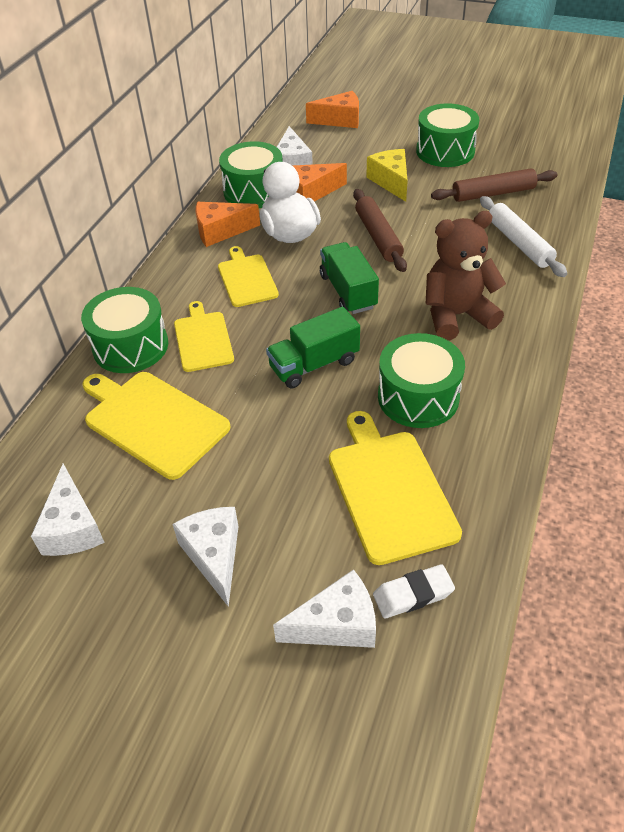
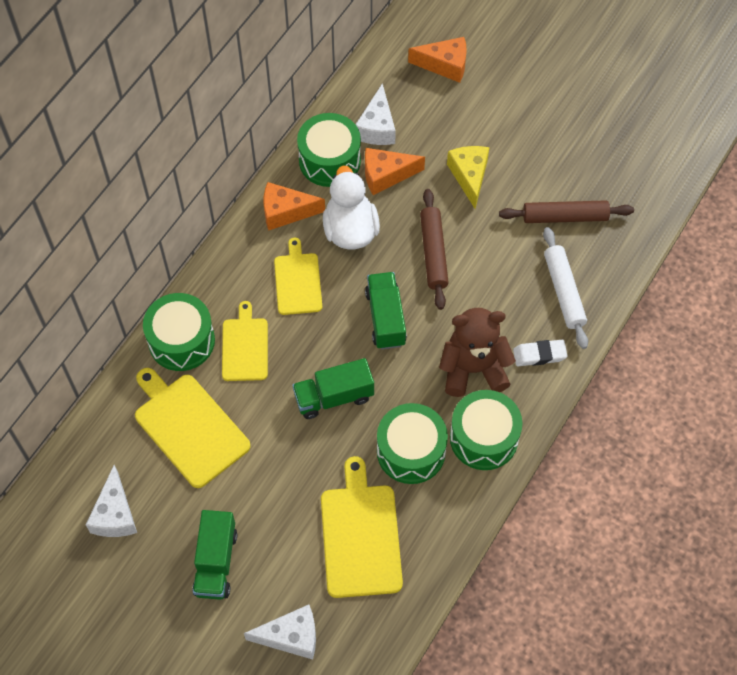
camera: 10 degrees right, 15 degrees up
white cheese [172,507,239,607] -> green truck [192,510,237,600]
white eraser [373,564,455,619] -> white eraser moved to [513,340,567,366]
green drum [416,103,479,167] -> green drum moved to [450,390,523,470]

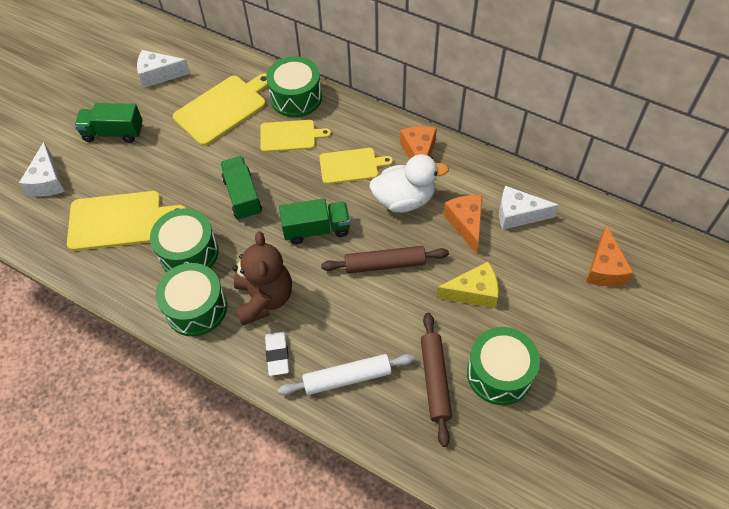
camera: 90 degrees right, 5 degrees down
green drum [297,113,361,187] -> green drum moved to [467,327,540,405]

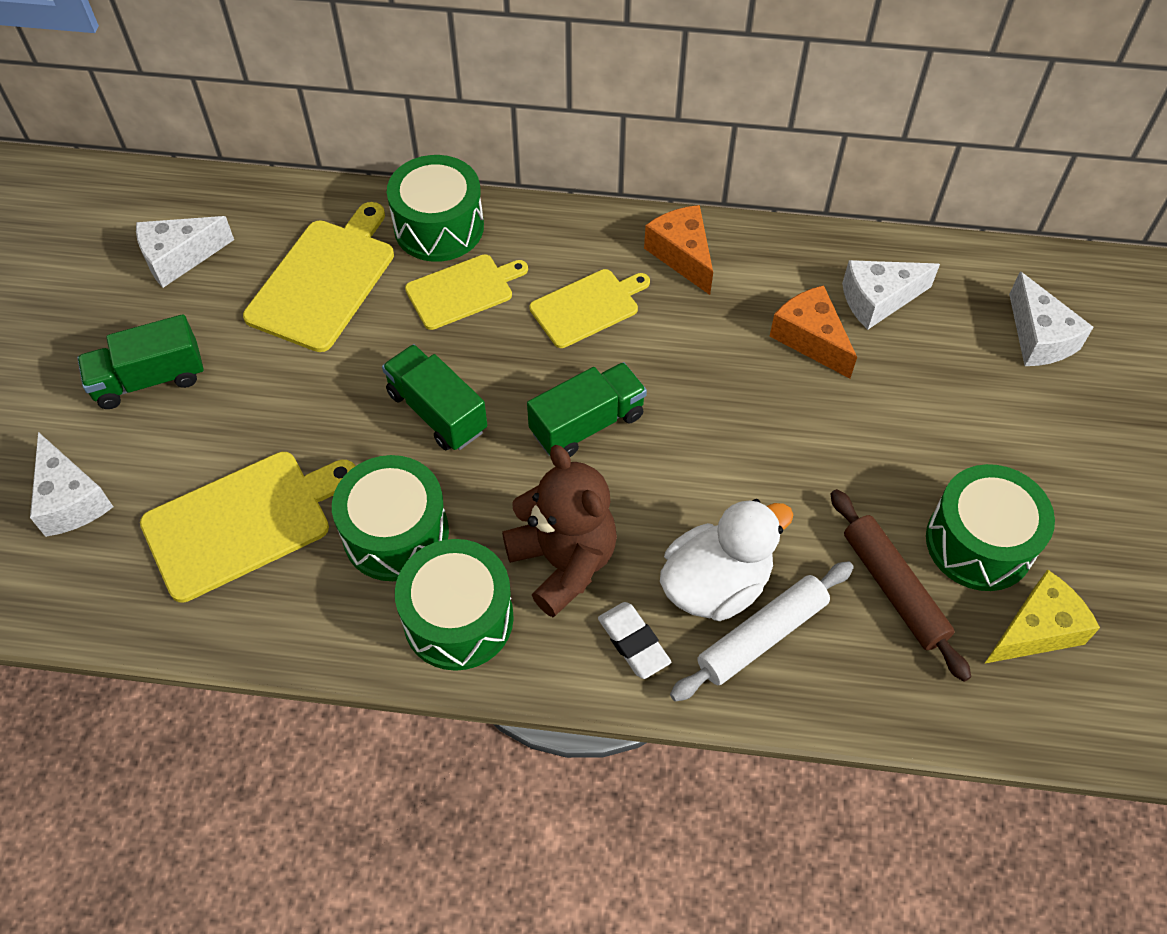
camera: 25 degrees left, 0 degrees up
brown rolling pin [321,246,449,273] -> none
white duck [369,154,449,213] -> white duck moved to [660,499,793,621]
yellow cheese [436,262,498,308] -> yellow cheese moved to [984,569,1100,664]
orange cheese [586,225,634,286] -> white cheese [1009,271,1094,366]

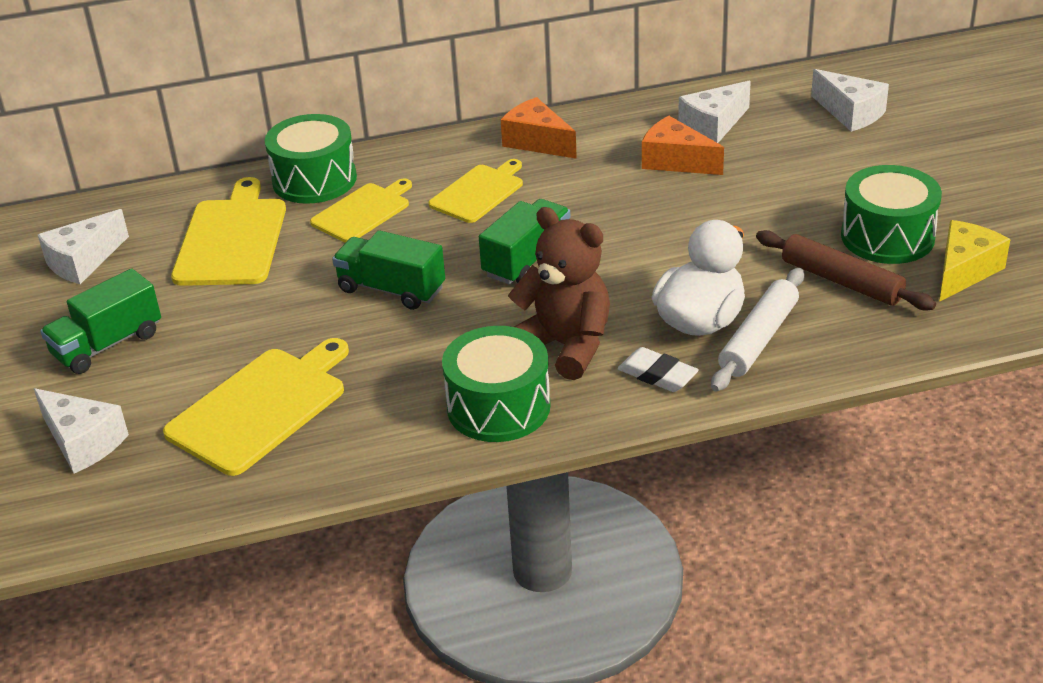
camera: 20 degrees left, 20 degrees down
green drum [332,455,449,581] -> none

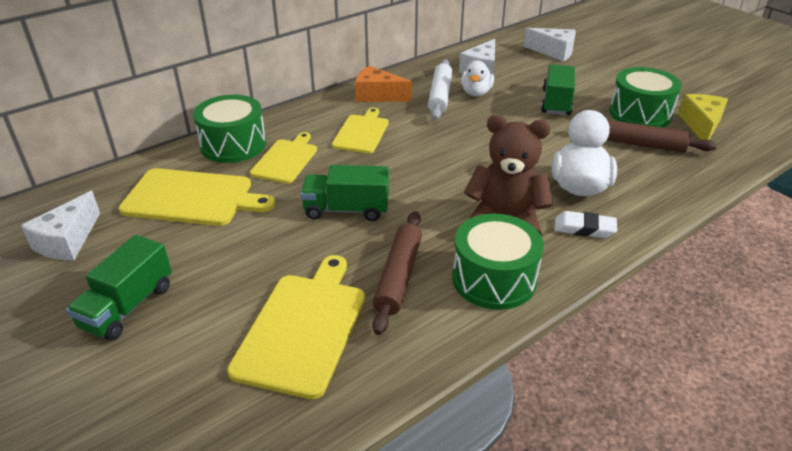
camera: 25 degrees left, 0 degrees up
white cheese [34,388,129,473] -> none
yellow cutting board [171,177,286,286] -> yellow cutting board turned 120 degrees clockwise [119,168,275,226]
green truck [479,199,570,285] -> green truck moved to [541,64,575,115]
orange cheese [642,116,724,175] -> white duck [461,60,494,96]
white rolling pin [711,268,804,392] -> white rolling pin moved to [428,59,452,120]
none -> brown rolling pin [372,211,422,335]

